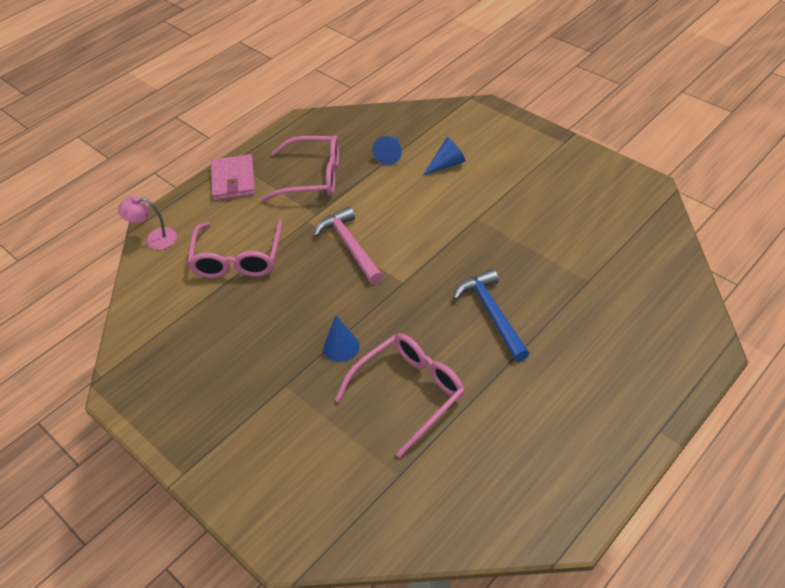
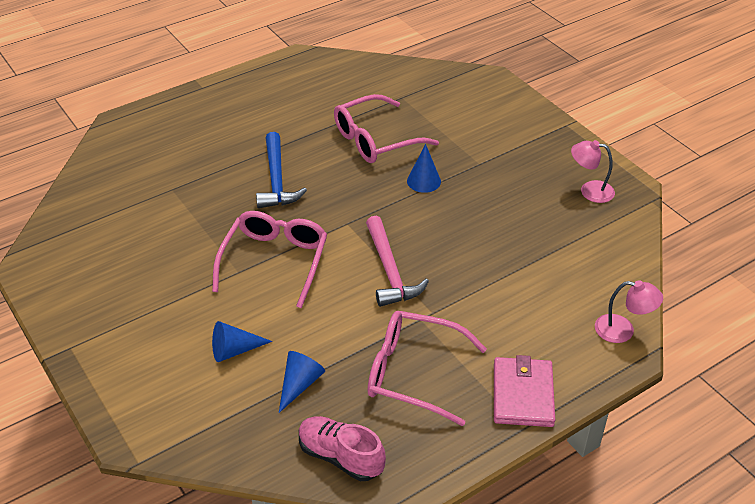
camera: 170 degrees left, 5 degrees down
pink glasses [187,219,282,278] -> pink glasses moved to [212,211,327,308]
none -> pink shoe [299,416,386,481]
none -> pink lamp [571,140,615,203]

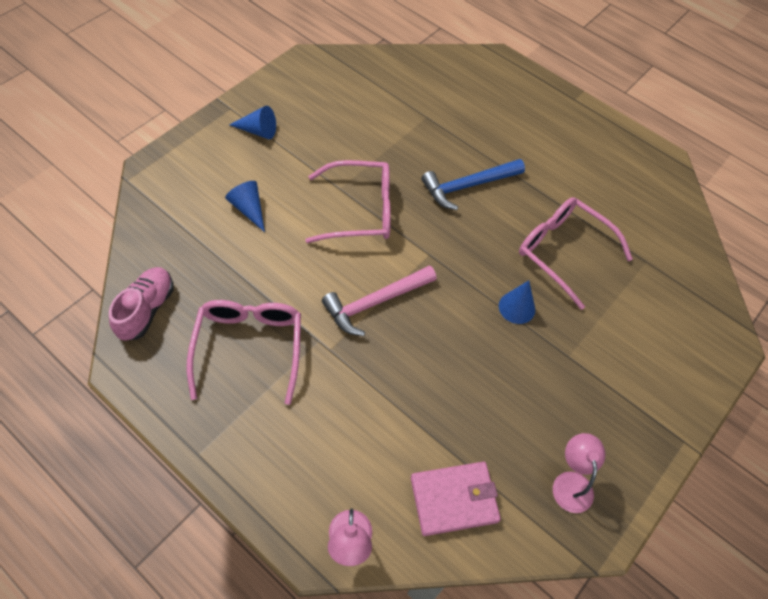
camera: 70 degrees right, 15 degrees up
blue cone [279,351,325,413] -> blue cone moved to [230,106,276,139]
pink wallet [494,355,555,427] -> pink wallet moved to [411,462,501,536]

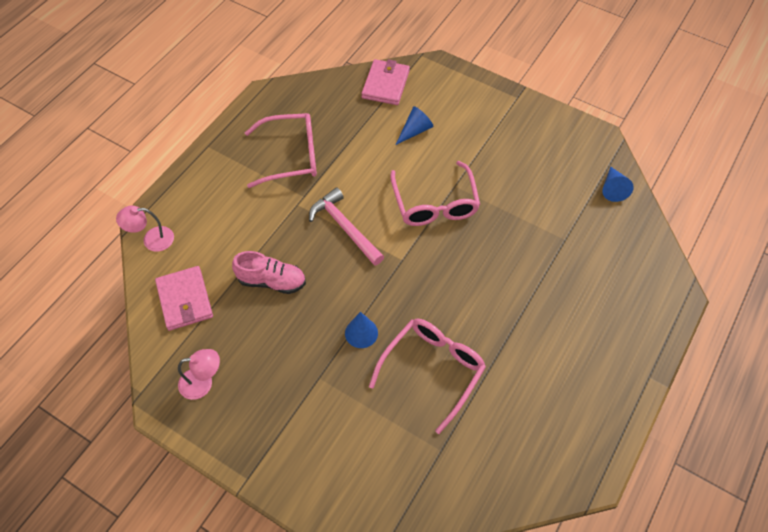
camera: 85 degrees right, 0 degrees up
pink shoe [109,267,174,341] -> pink shoe moved to [232,251,306,294]
blue cone [230,106,276,139] -> blue cone moved to [602,167,634,202]
blue hammer [421,159,525,210] -> none
none -> pink wallet [361,59,410,105]

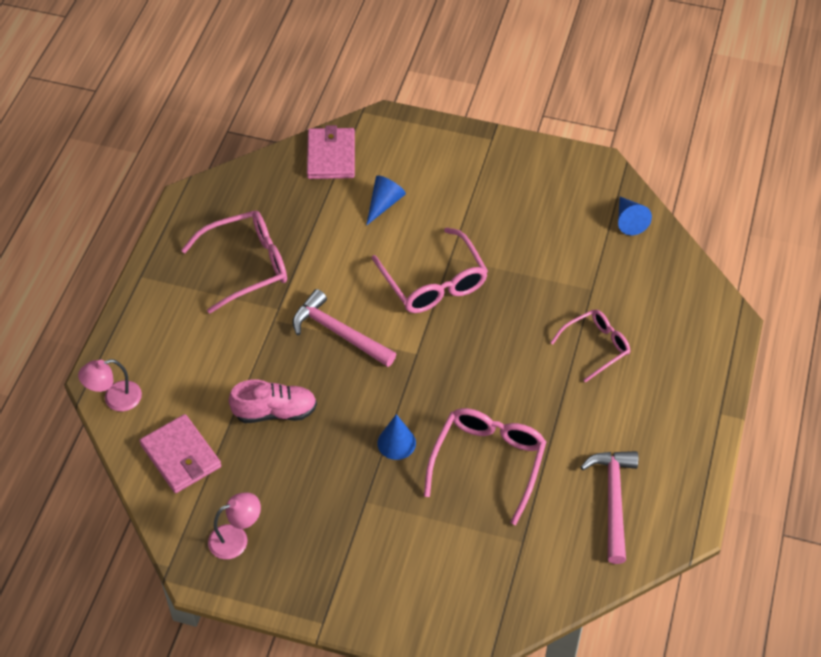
camera: 15 degrees left, 5 degrees down
none -> pink glasses [550,310,630,383]
none -> pink hammer [581,451,638,564]

